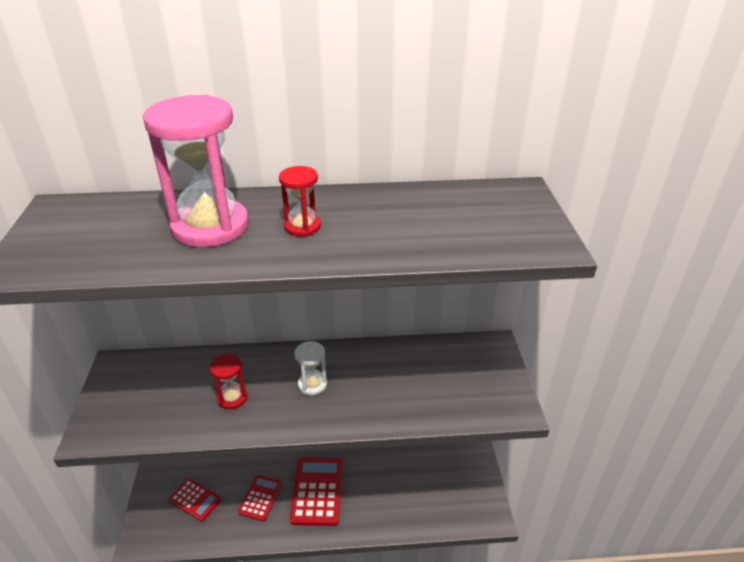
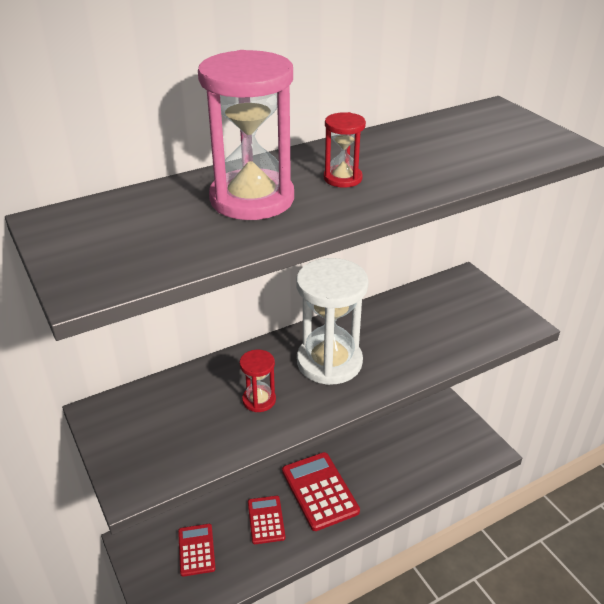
camera: 25 degrees left, 0 degrees up
red calculator [169,479,221,522] -> red calculator turned 105 degrees counterclockwise [178,524,216,577]
white hourglass [294,341,327,395] -> white hourglass [296,258,369,385], size x2.08

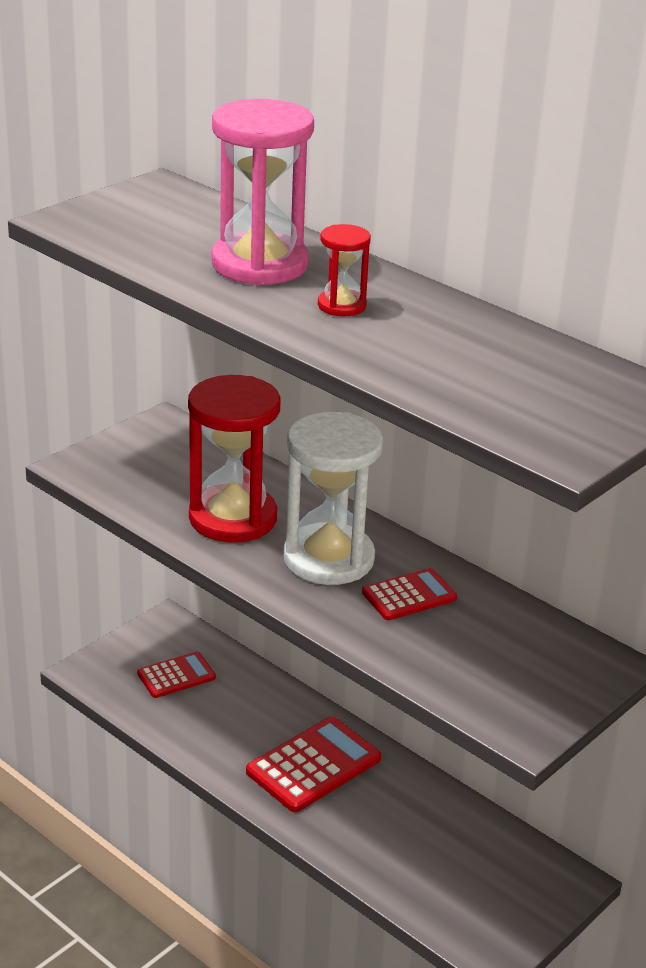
camera: 70 degrees right, 5 degrees down
red hourglass [239,350,276,412] -> red hourglass [188,375,281,543], size x2.08
red calculator [248,496,285,544] -> red calculator moved to [362,568,457,620]

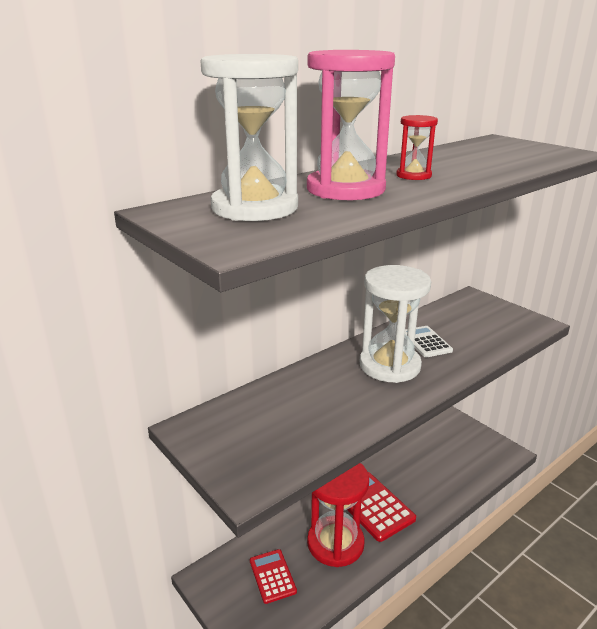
camera: 80 degrees left, 5 degrees down
red hourglass [188,375,281,543] -> red hourglass moved to [307,463,369,567]
red calculator [362,568,457,620] -> white calculator [405,326,453,357]
none -> white hourglass [200,54,298,221]

